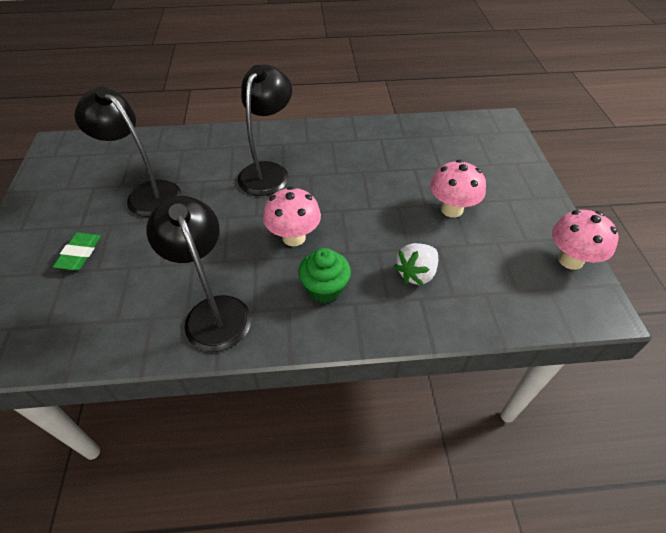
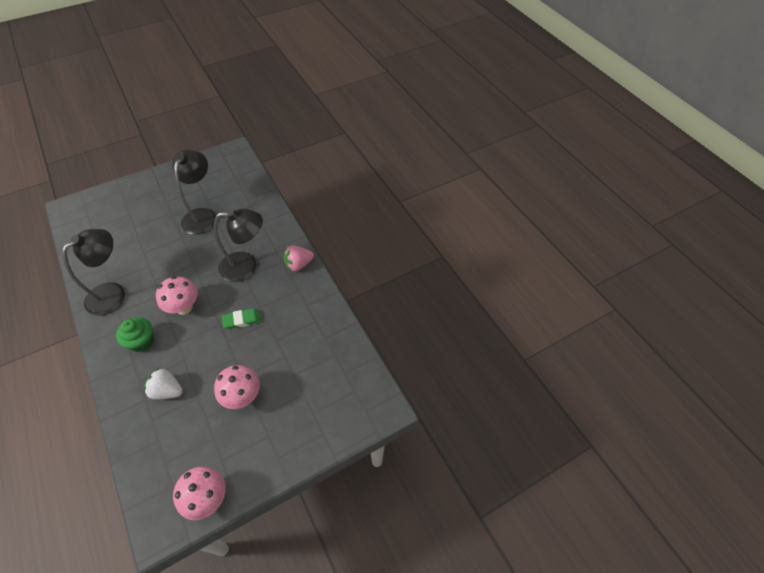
camera: 65 degrees right, 5 degrees up
green eraser [53,232,101,270] -> green eraser moved to [222,308,261,329]
none -> pink strawberry [283,245,314,272]

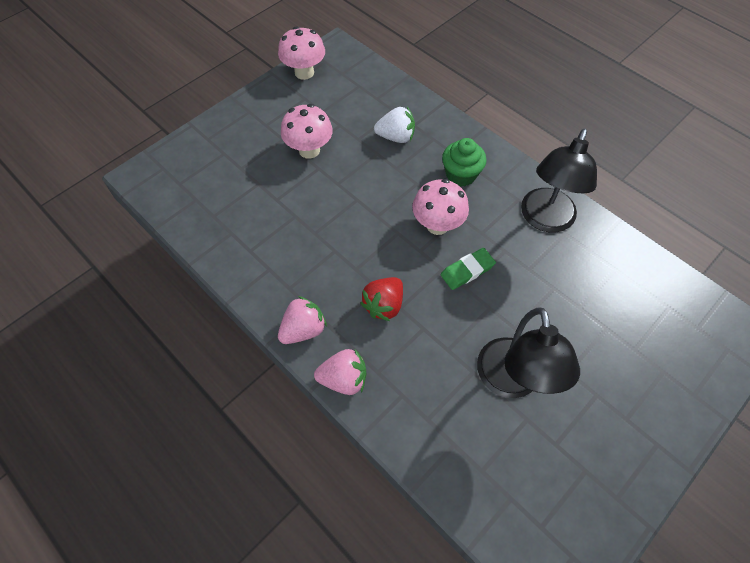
camera: 165 degrees right, 5 degrees up
black lamp [214,208,263,282] -> red strawberry [360,277,403,321]
green eraser [222,308,261,329] -> green eraser moved to [441,248,496,290]
none -> pink strawberry [314,349,366,395]

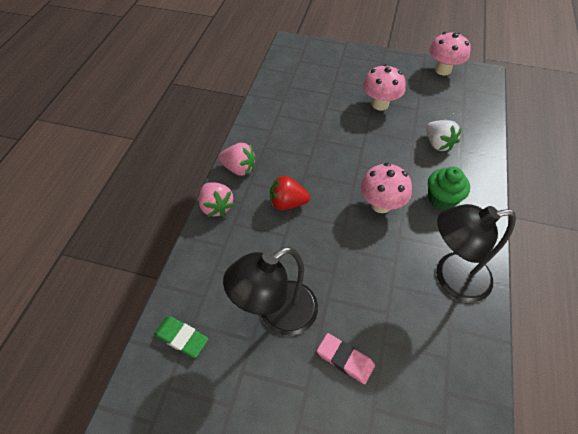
camera: 60 degrees right, 5 degrees down
green eraser [441,248,496,290] -> green eraser moved to [154,316,208,358]
none -> pink eraser [317,333,375,384]

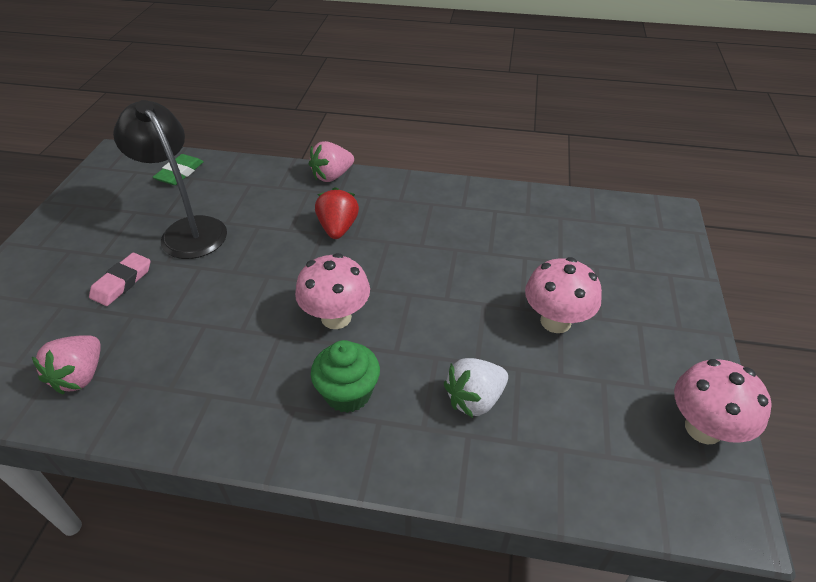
camera: 85 degrees right, 10 degrees down
pink strawberry [218,143,256,176] -> pink strawberry moved to [32,335,101,394]
black lamp [436,204,516,302] -> none

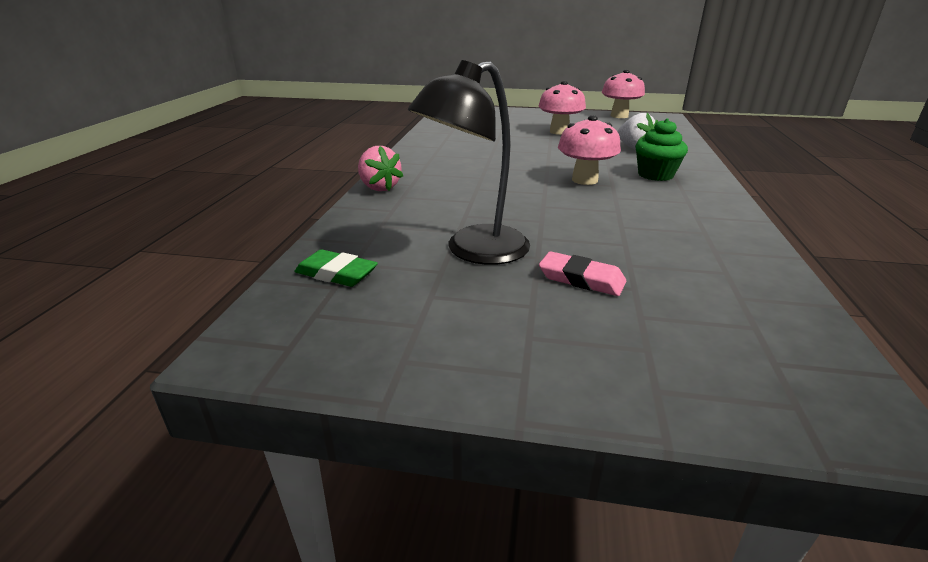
camera: 90 degrees left, 15 degrees down
pink strawberry [32,335,101,394] -> none
red strawberry [315,187,359,239] -> none

